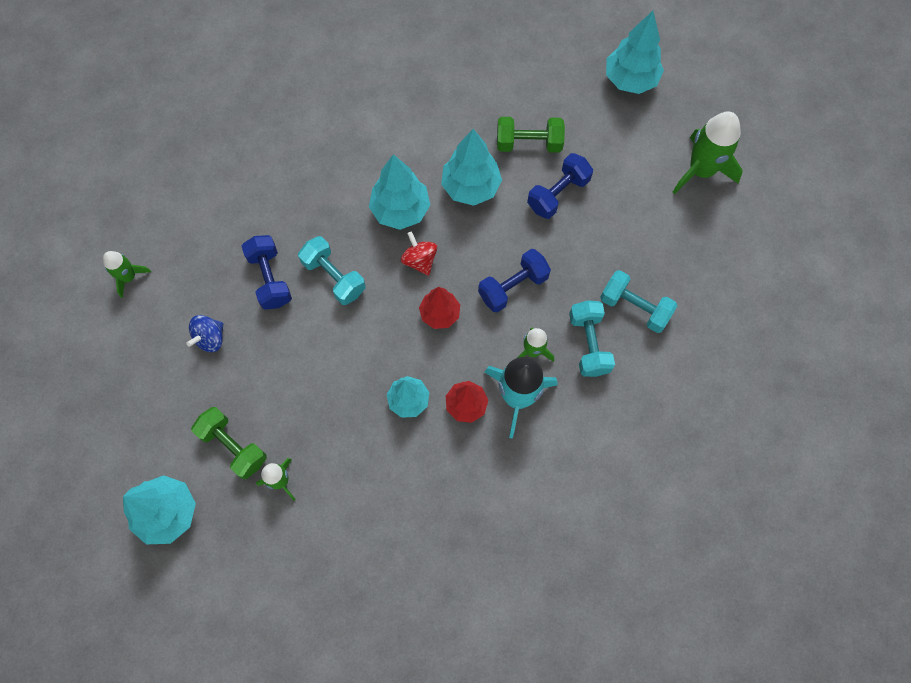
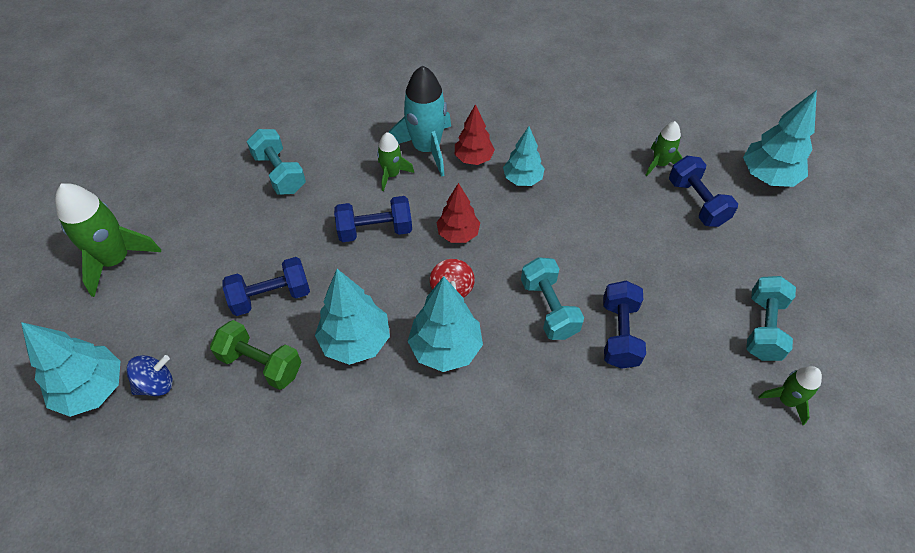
camera: 155 degrees left, 15 degrees down
blue spinning top [186,315,223,352] -> blue spinning top moved to [126,355,173,396]
green dumbbell [191,407,267,479] -> blue dumbbell [669,156,738,227]
turquoise dumbbell [569,300,615,377] -> turquoise dumbbell moved to [746,276,796,361]

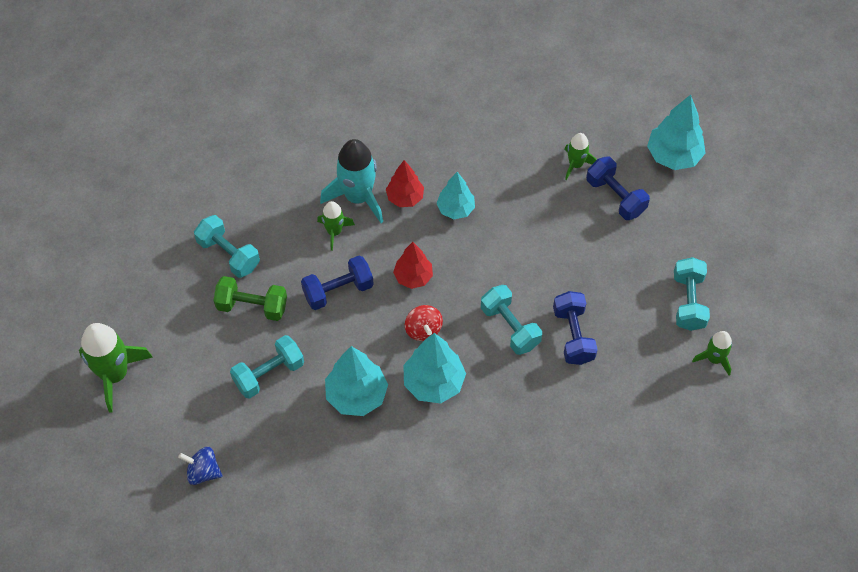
camera: 15 degrees left, 5 degrees up
turquoise tree [21,322,120,417] -> none
blue spinning top [126,355,173,396] -> blue spinning top turned 120 degrees counterclockwise [178,447,222,485]
green dumbbell [210,320,302,390] -> green dumbbell moved to [214,276,287,321]
blue dumbbell [222,257,310,316] -> turquoise dumbbell [230,335,304,399]

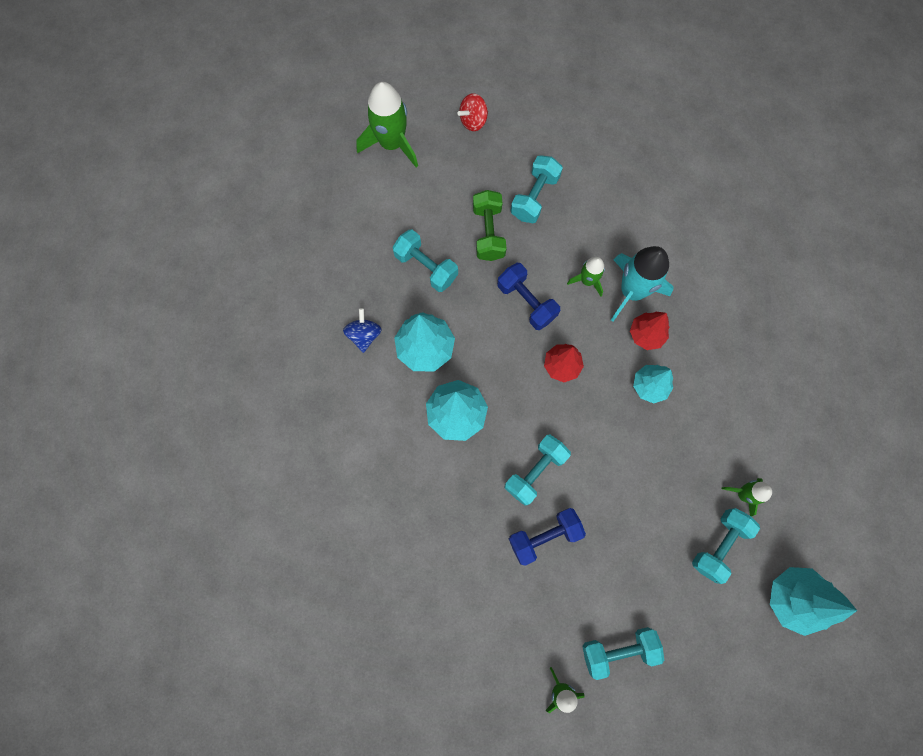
camera: 75 degrees right, 15 degrees up
blue spinning top [178,447,222,485] -> blue spinning top moved to [343,308,382,353]
red spinning top [405,305,443,341] -> red spinning top moved to [458,93,488,131]
blue dumbbell [586,156,650,220] -> turquoise dumbbell [692,508,760,584]

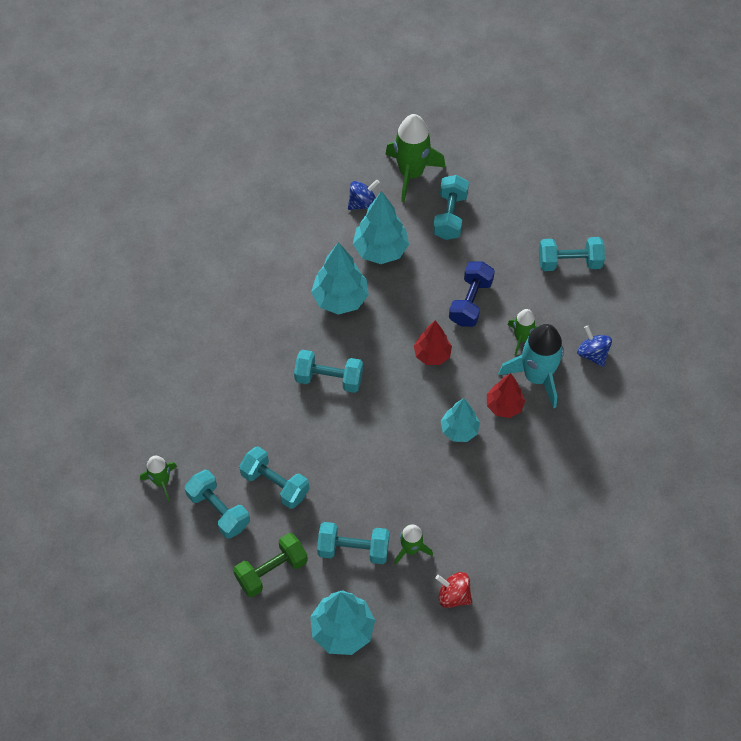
camera: 60 degrees right, 15 degrees down
green rocket [356,82,418,168] -> green rocket moved to [385,114,446,202]
red spinning top [458,93,488,131] -> red spinning top moved to [435,572,472,608]
green dumbbell [473,190,507,261] -> green dumbbell moved to [233,533,308,597]
blue dumbbell [509,508,586,566] -> none
none -> turquoise dumbbell [239,446,309,509]
none -> blue spinning top [577,326,612,367]

